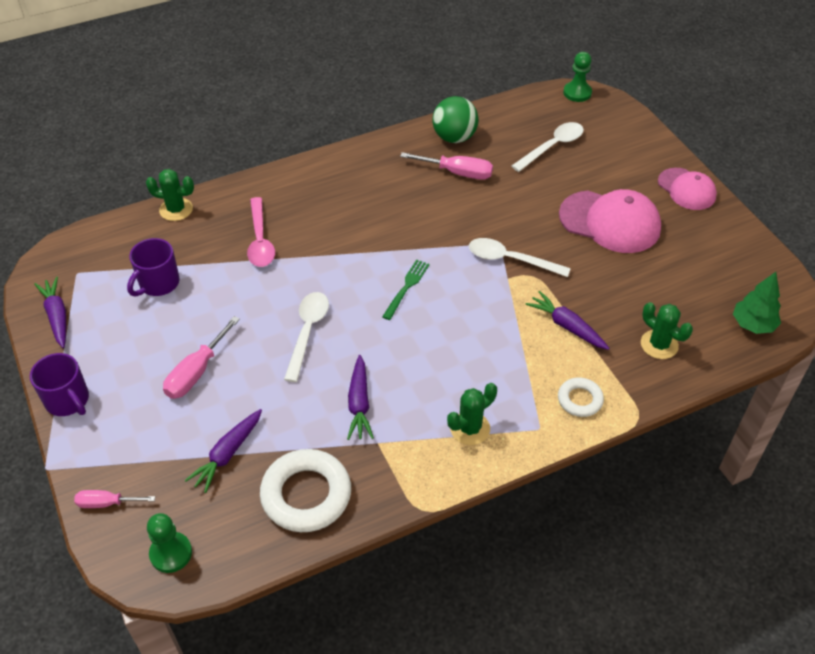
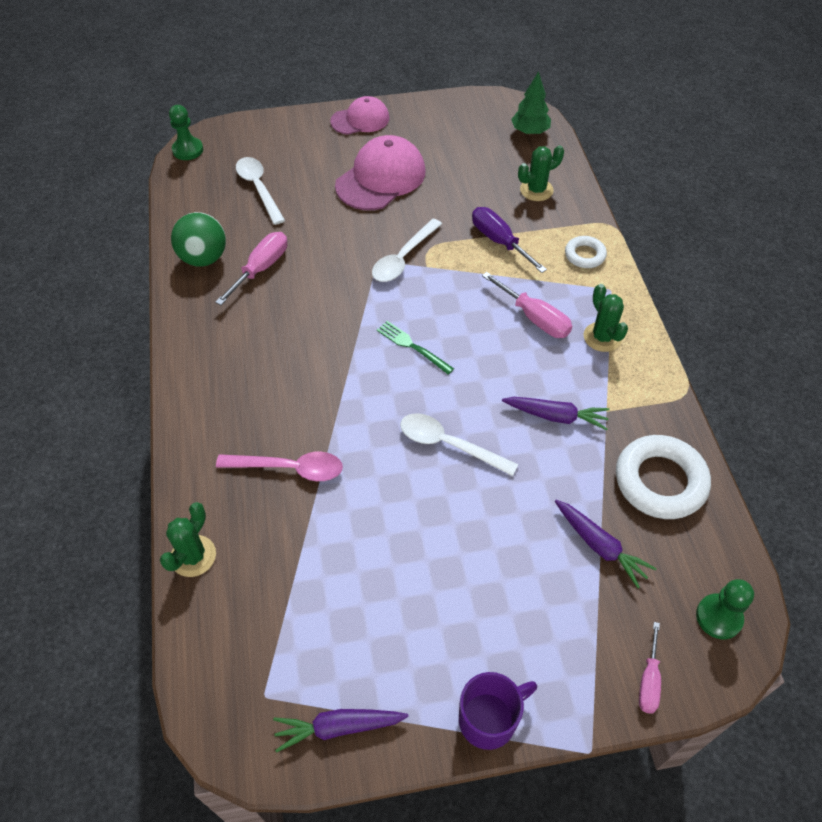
camera: 75 degrees left, 5 degrees up
purple mug [127,238,180,296] -> none
pink screwdriver [163,316,240,399] -> pink screwdriver moved to [482,272,572,338]
purple carrot [525,291,610,350] -> purple screwdriver [472,207,547,273]

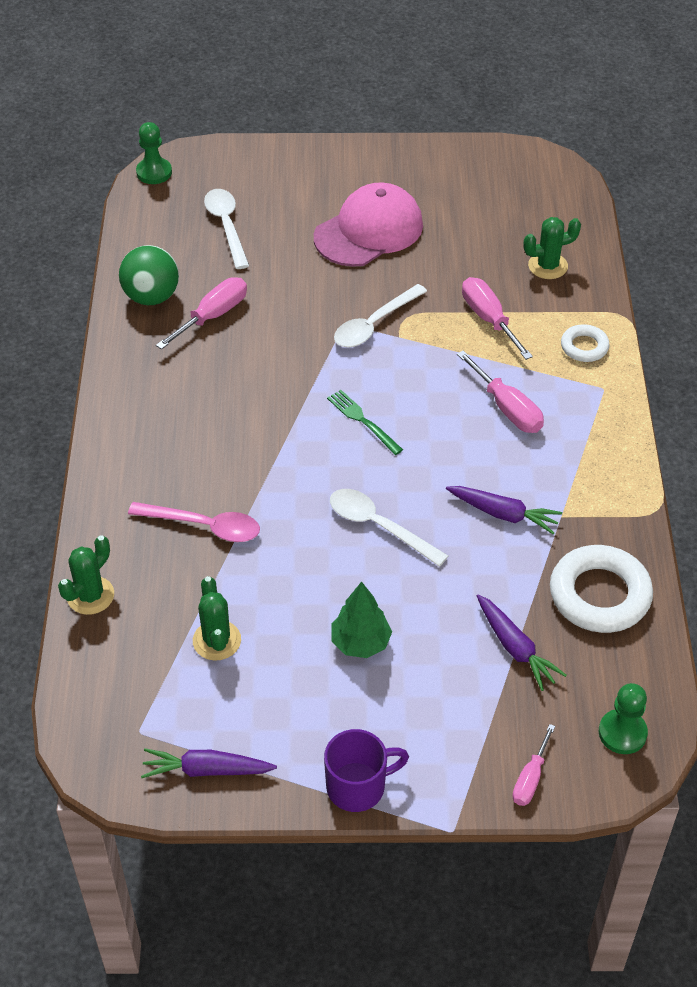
camera: 10 degrees right, 5 degrees down
pink cap [330,96,389,135] -> none
purple screwdriver [472,207,547,273] -> pink screwdriver [462,277,533,360]
green tree [511,71,551,135] -> green tree moved to [331,581,392,658]
green cactus [583,284,628,352] -> green cactus moved to [193,576,241,661]

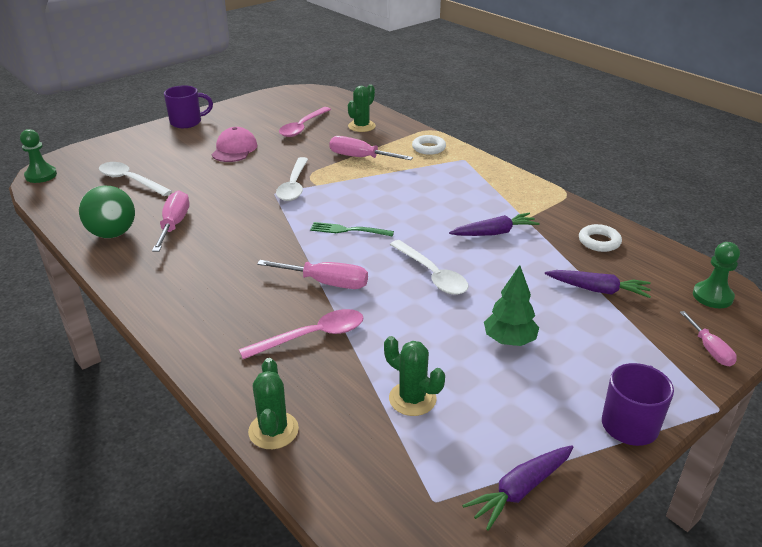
camera: 40 degrees left, 15 degrees down
pink cap [314,182,423,267] -> pink cap [212,127,257,162], size x0.63
white spoon [330,489,448,567] -> white spoon turned 120 degrees counterclockwise [390,240,468,295]
pink screwdriver [457,351,544,433] -> pink screwdriver moved to [257,260,368,289]
white ring [550,545,653,633] -> white ring [579,224,622,252], size x0.54
none -> purple mug [164,85,213,128]
none -> pink spoon [279,107,331,137]

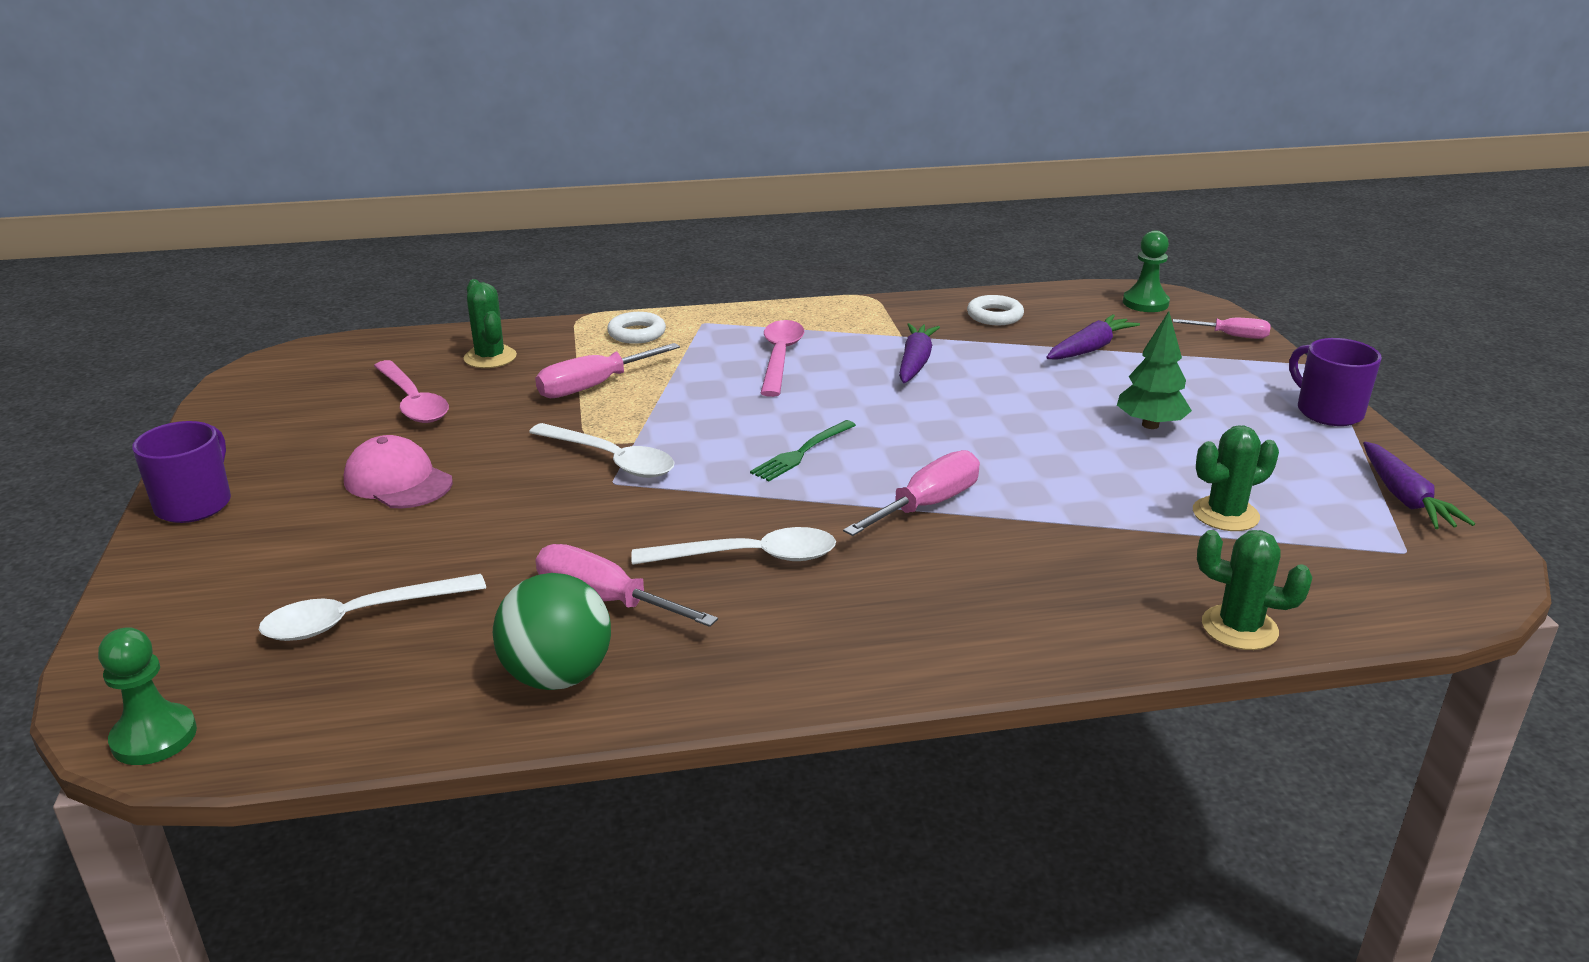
camera: 60 degrees left, 5 degrees down
pink spoon [239,309,364,359] -> pink spoon moved to [761,320,804,397]
white spoon [390,240,468,295] -> white spoon moved to [631,527,836,565]

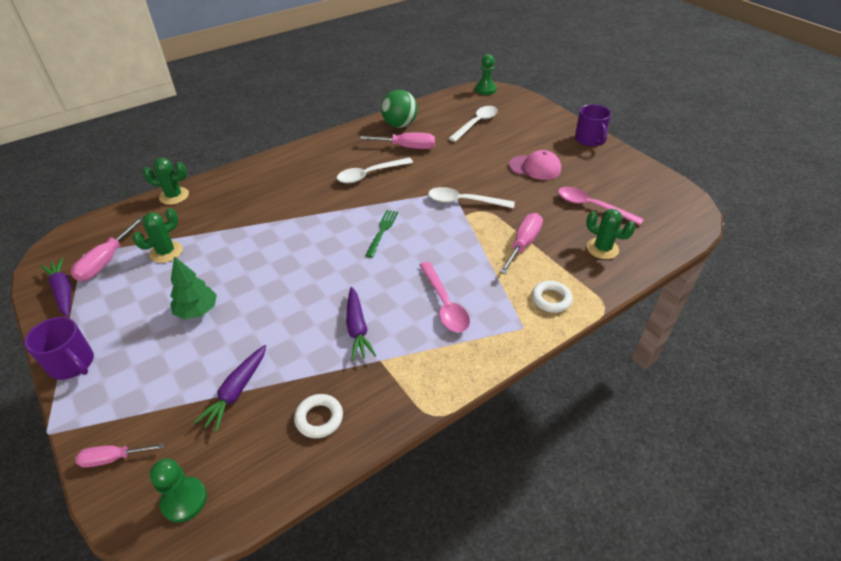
camera: 155 degrees right, 15 degrees up
pink screwdriver [843,450,980,536] -> pink screwdriver moved to [71,217,143,282]

